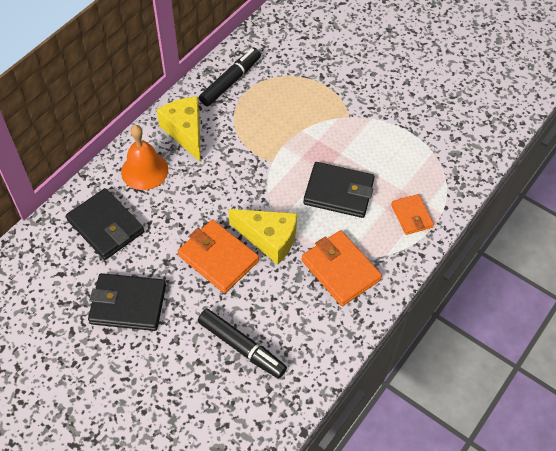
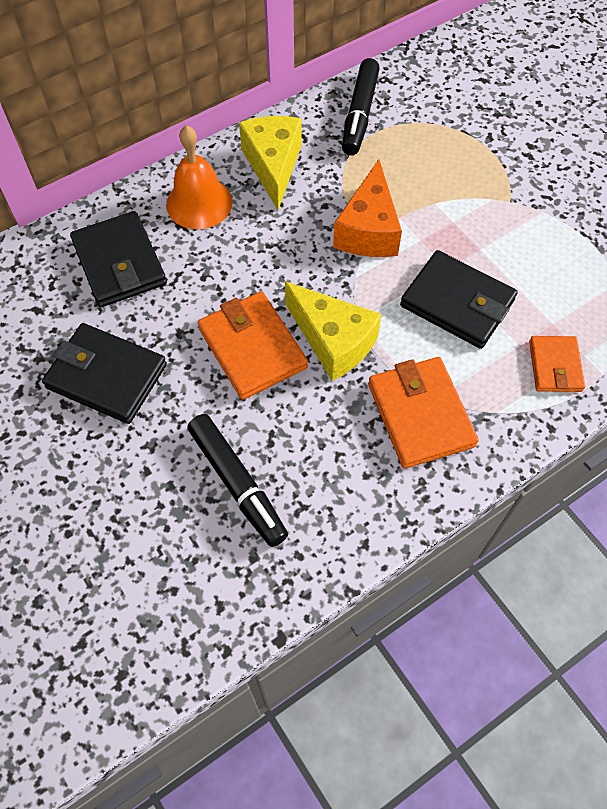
camera: 20 degrees right, 5 degrees up
black marker [199,48,261,106] -> black marker turned 135 degrees clockwise [342,58,380,155]
none -> orange cheese [333,159,402,257]

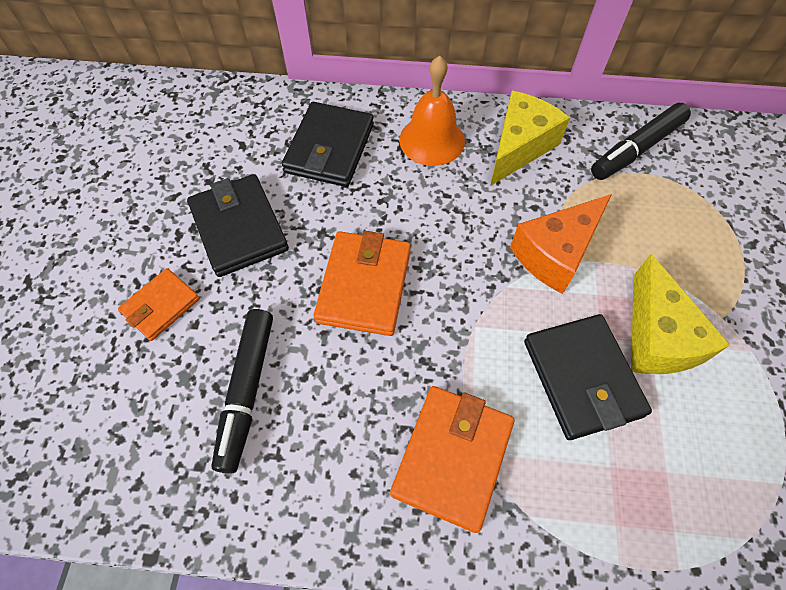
camera: 40 degrees right, 0 degrees up
yellow cheese [285,282,381,381] -> yellow cheese moved to [631,254,730,374]
orange wallet [529,336,585,392] -> orange wallet moved to [118,268,200,341]

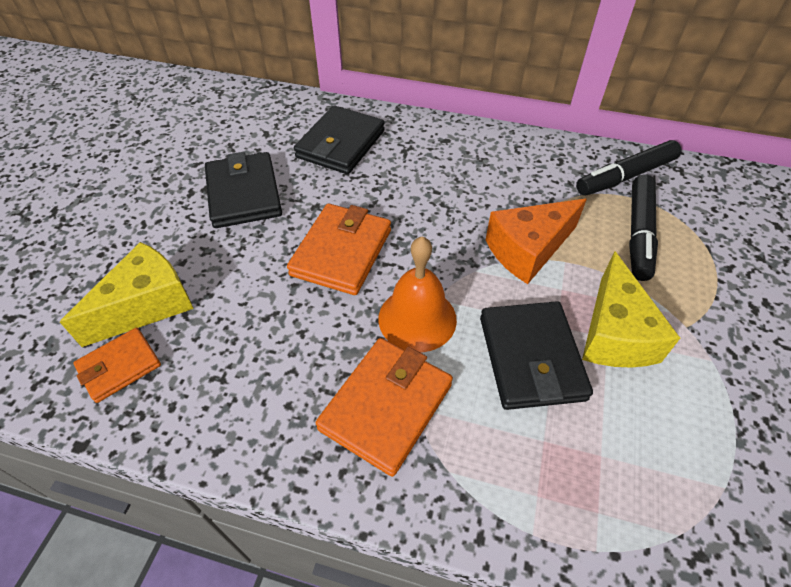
camera: 10 degrees right, 10 degrees down
orange wallet [118,268,200,341] -> orange wallet moved to [74,328,161,403]
black marker [211,309,273,474] -> black marker moved to [629,174,658,281]
orange bell [399,56,465,166] -> orange bell moved to [378,236,457,352]
yellow cheese [490,91,570,186] -> yellow cheese moved to [60,242,194,347]

